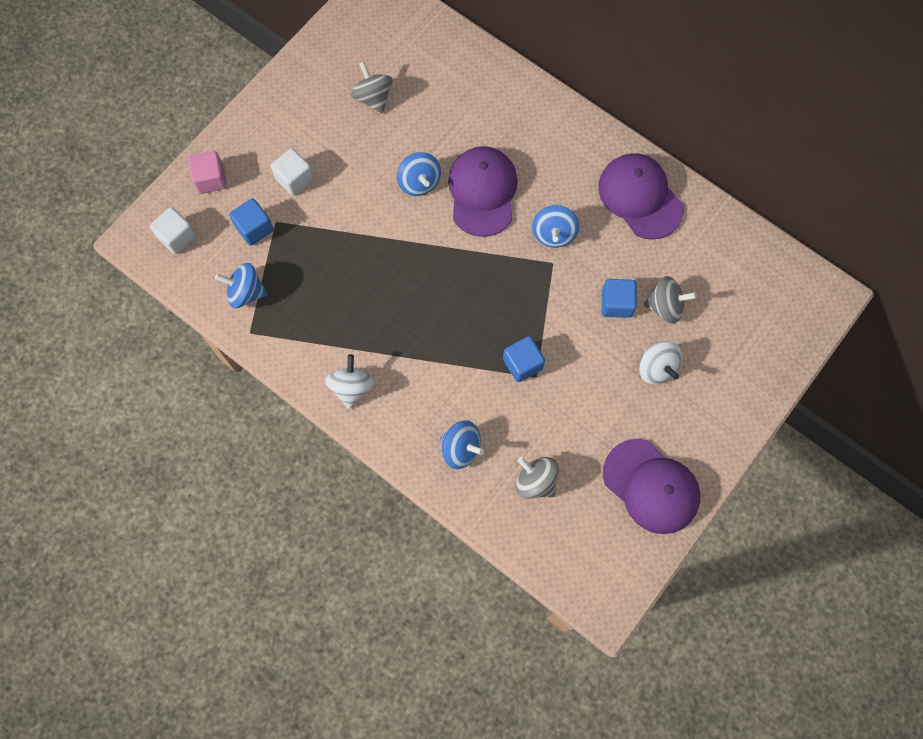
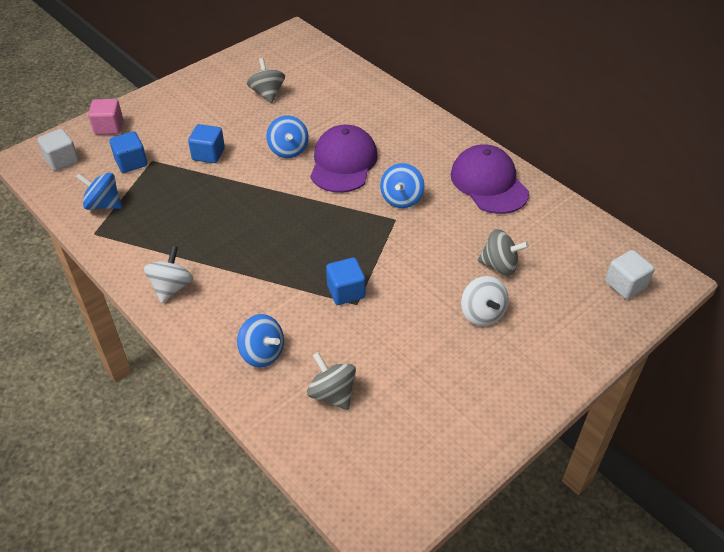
camera: 10 degrees right, 25 degrees down
white cube [271,148,314,196] -> white cube moved to [605,250,655,299]
blue cube [602,279,637,318] -> blue cube moved to [188,124,225,163]
purple cap [603,439,701,534] -> none

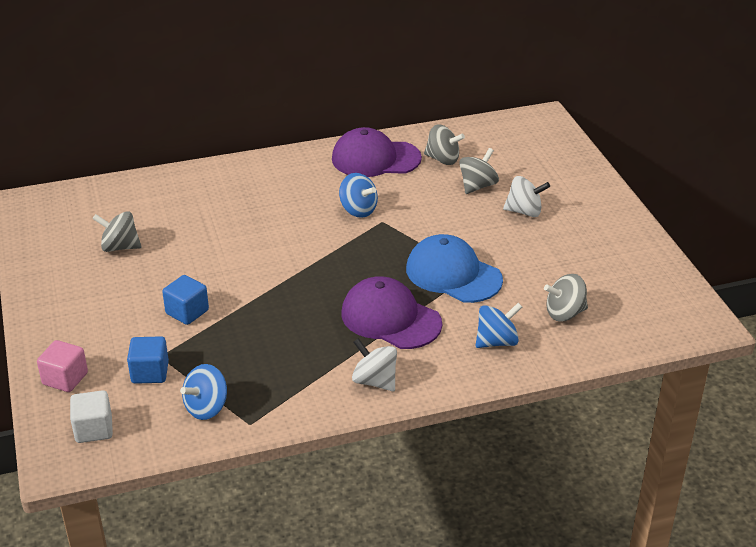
camera: 65 degrees left, 10 degrees down
blue spinning top [266,115,309,158] -> none
purple cap [310,125,378,193] -> purple cap moved to [342,276,442,349]
blue cube [326,258,365,305] -> blue cap [406,234,503,303]
white cube [605,250,655,299] -> none
none -> grey spinning top [424,124,465,165]

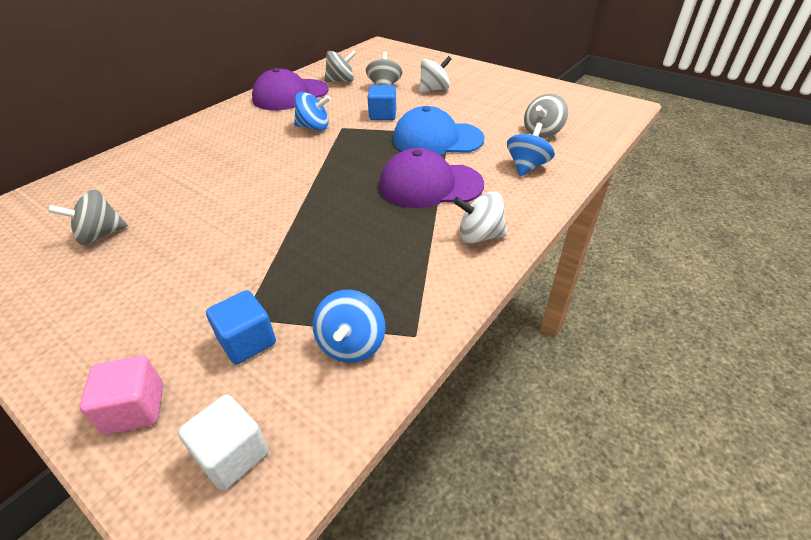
camera: 35 degrees left, 5 degrees up
blue cube [162,275,209,325] -> blue cube moved to [367,85,396,120]

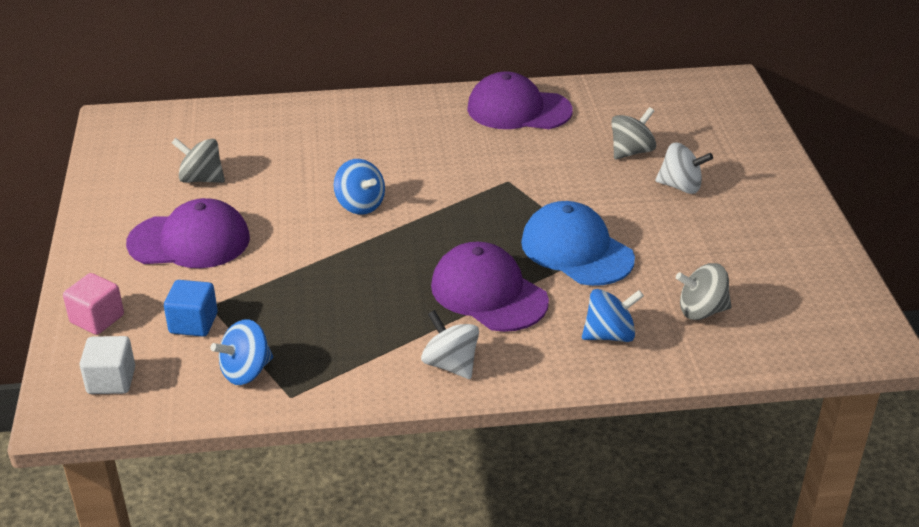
camera: 45 degrees right, 5 degrees down
blue spinning top [294,92,331,131] -> blue spinning top moved to [334,159,385,215]
grey spinning top [324,50,357,82] -> none
blue cube [367,85,396,120] -> none
none -> purple cap [126,198,250,268]

